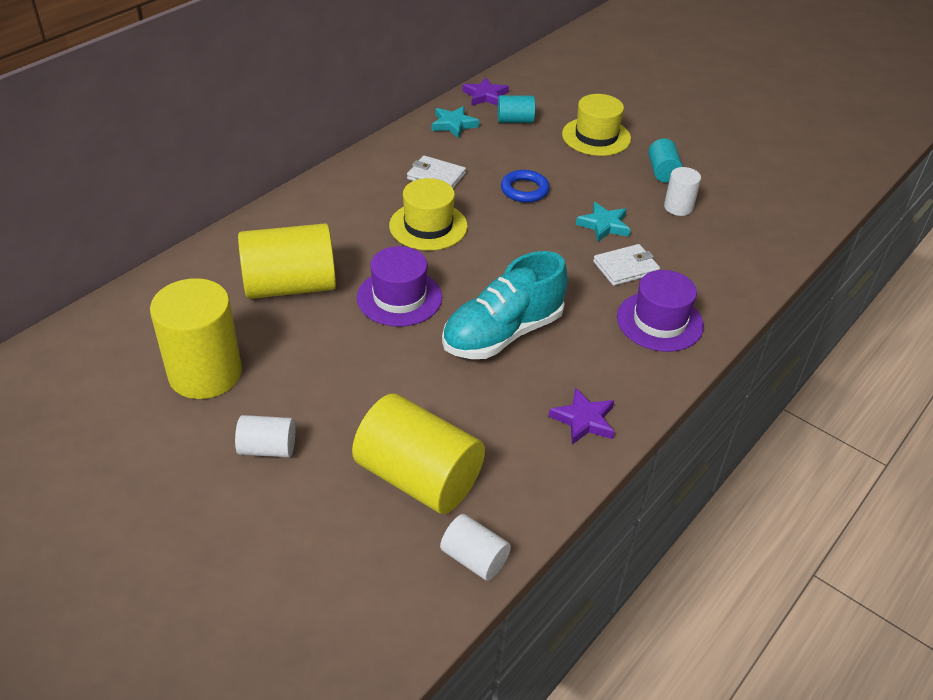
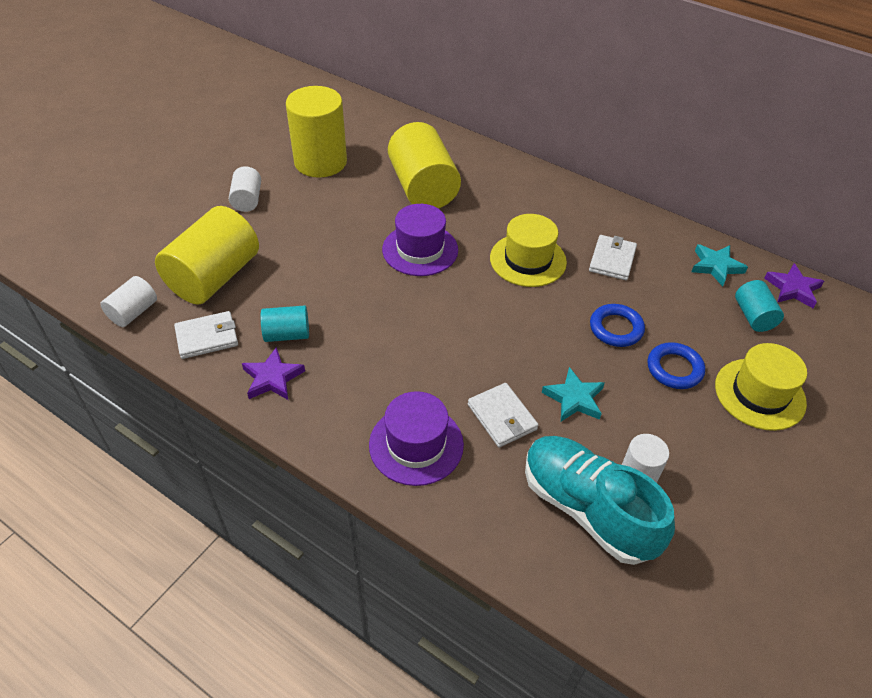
camera: 85 degrees right, 5 degrees up
turquoise shoe [442,251,568,359] -> turquoise shoe moved to [525,436,675,565]
turquoise cylinder [648,138,683,183] -> turquoise cylinder moved to [261,306,309,342]
none -> white wallet [174,311,238,359]
none -> blue ring [647,342,705,389]

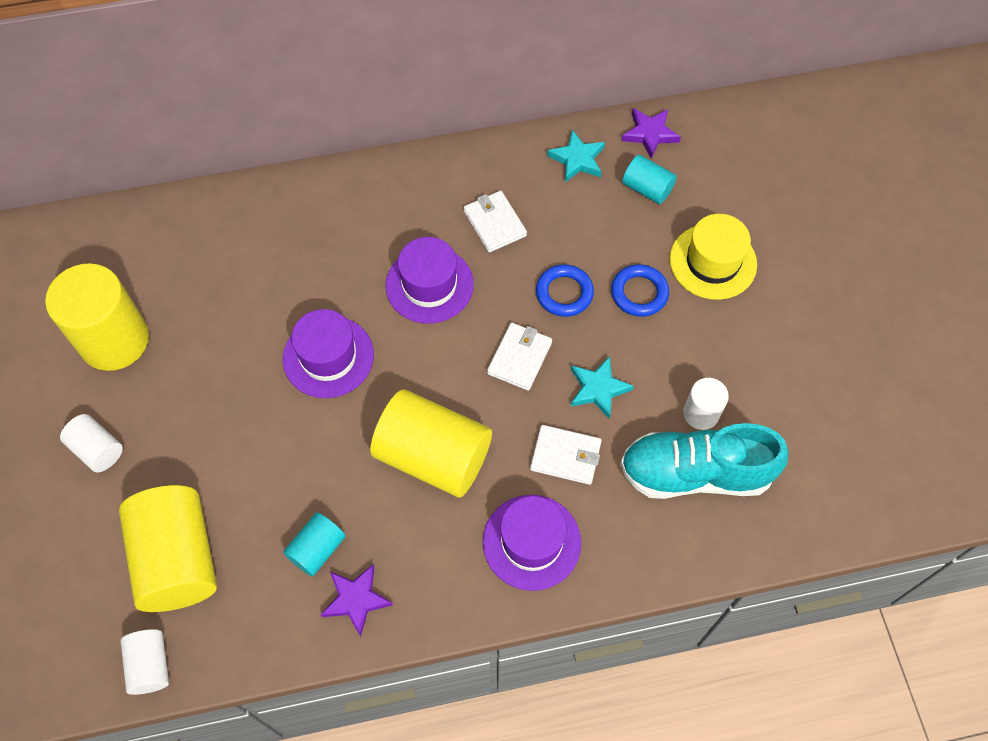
camera: 45 degrees left, 15 degrees up
white wallet [174,311,238,359] -> white wallet moved to [487,322,552,391]
yellow cylinder [388,122,461,208] -> yellow cylinder moved to [370,389,492,498]
yellow hat [490,214,567,287] -> purple hat [385,237,474,324]

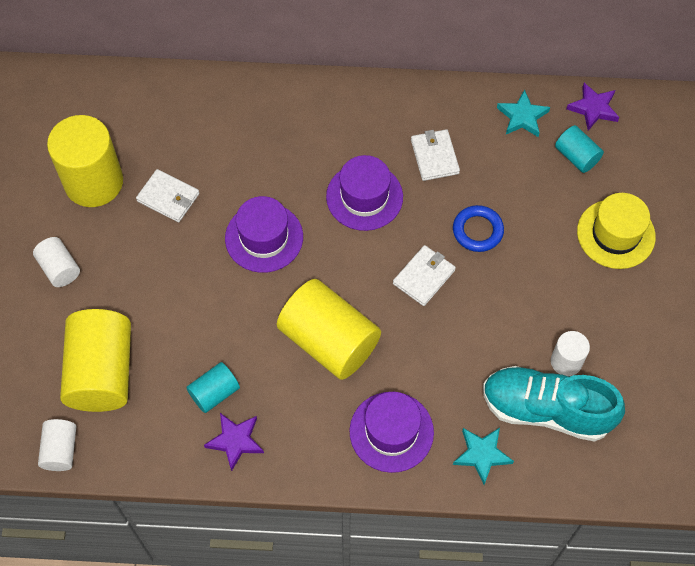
camera: 15 degrees right, 0 degrees up
white wallet [530,425,602,485] -> white wallet moved to [136,169,199,222]
turquoise star [571,356,634,419] -> turquoise star moved to [453,428,514,485]
blue ring [611,264,669,317] -> none

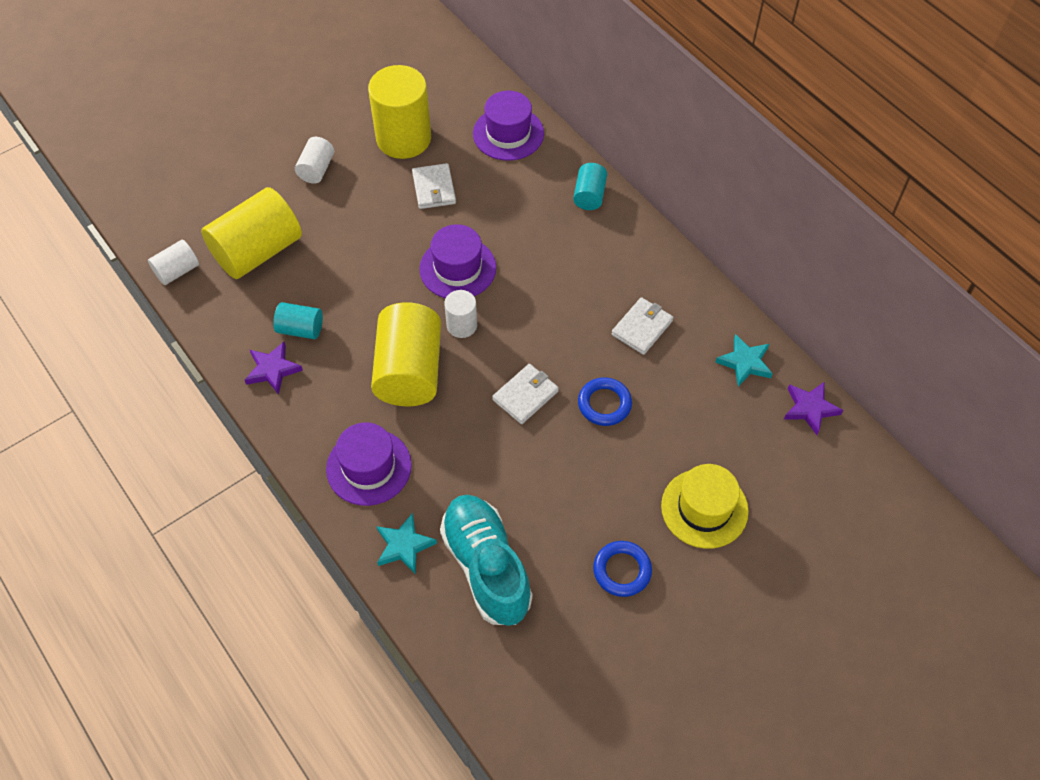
camera: 50 degrees right, 5 degrees down
purple hat [326,155,403,231] -> purple hat moved to [473,91,544,161]
white wallet [393,245,456,306] -> white wallet turned 45 degrees counterclockwise [492,364,559,424]
white cylinder [551,331,590,376] -> white cylinder moved to [444,290,477,338]
turquoise cylinder [555,125,604,173] -> turquoise cylinder moved to [573,163,607,210]
none -> blue ring [593,541,652,597]

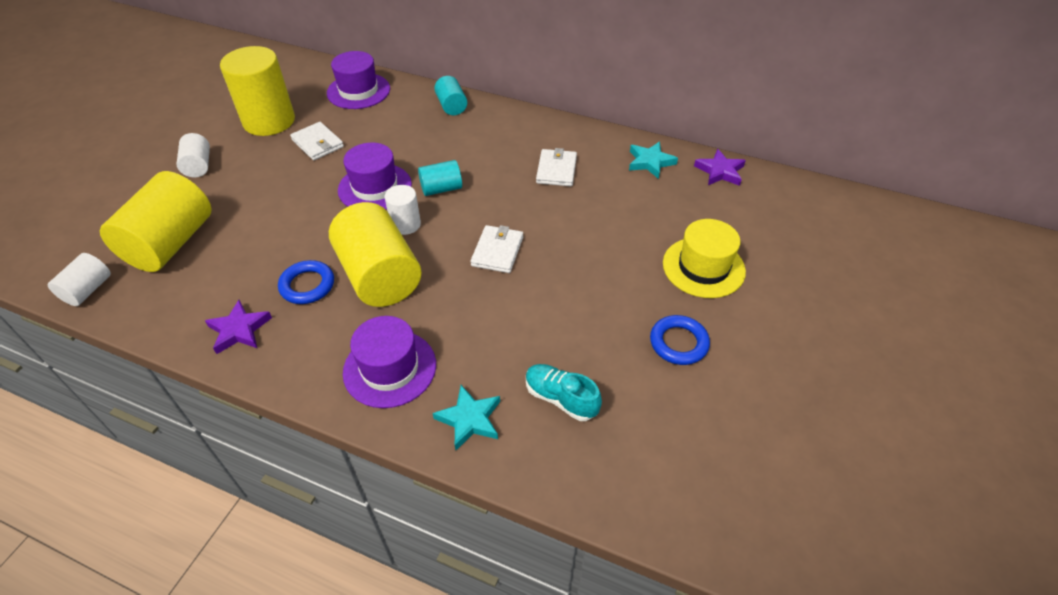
camera: 30 degrees left, 10 degrees down
turquoise cylinder [273,302,323,339] -> turquoise cylinder moved to [418,160,462,196]
turquoise shoe [440,495,533,626] -> turquoise shoe [526,364,602,421], size x0.54
blue ring [578,377,632,426] -> blue ring moved to [278,260,334,304]

